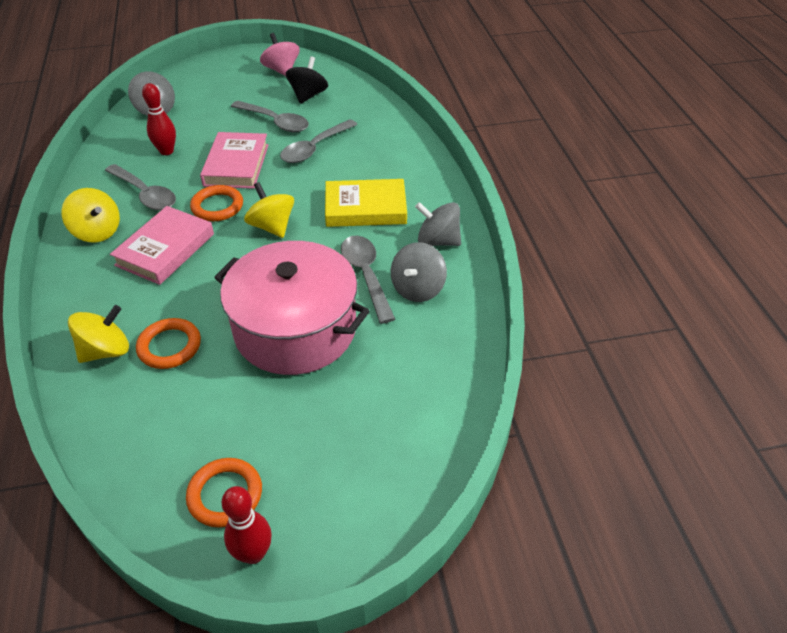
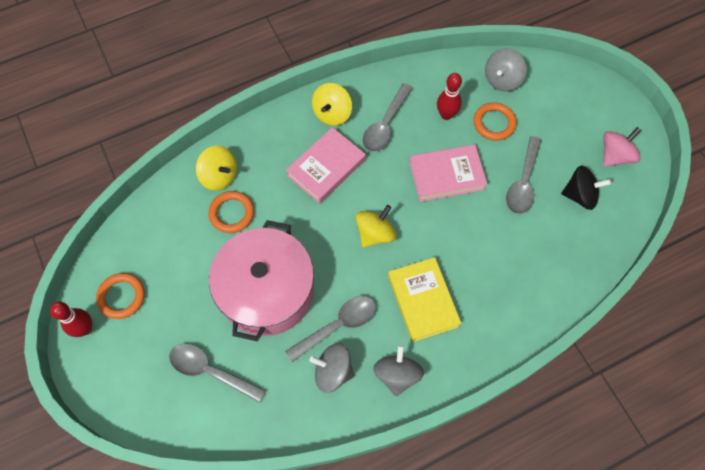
camera: 75 degrees right, 20 degrees up
pink book [110,206,214,285] -> pink book turned 60 degrees counterclockwise [286,127,366,204]
orange ring [190,185,243,221] -> orange ring moved to [474,102,517,141]
grey spoon [280,119,358,163] -> grey spoon moved to [169,343,266,403]

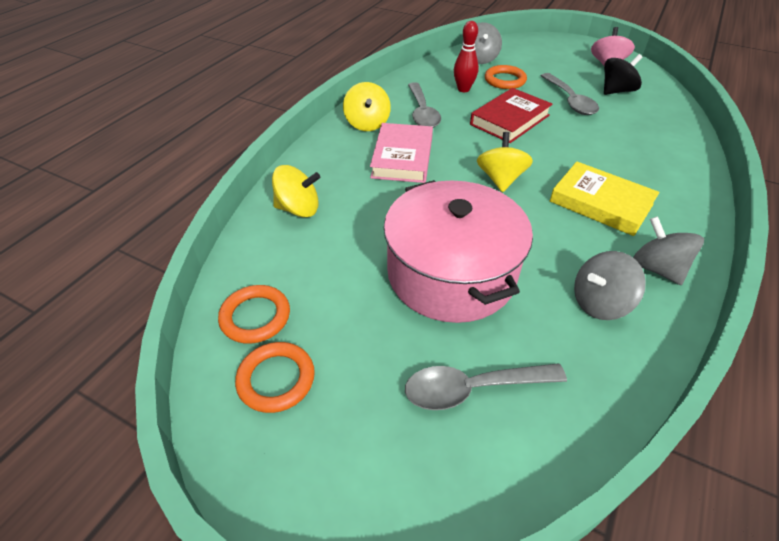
camera: 35 degrees left, 20 degrees down
red bowling pin [50,302,92,337] -> none
orange ring [208,191,254,233] -> orange ring moved to [218,285,290,344]
grey spoon [285,296,376,362] -> none
pink book [409,145,488,202] -> red book [470,88,553,143]

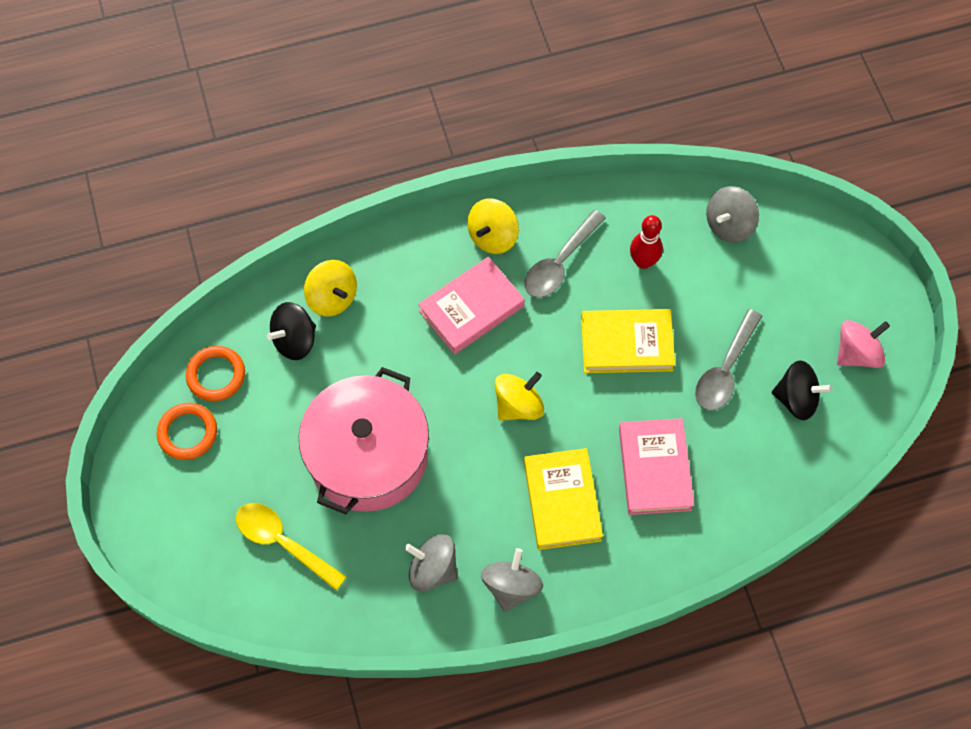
camera: 45 degrees right, 20 degrees up
grey spoon [405,363,567,410] -> yellow spoon [236,503,346,590]
red book [470,88,553,143] -> yellow book [581,309,675,373]
orange ring [485,65,527,89] -> none
none -> black spinning top [267,302,316,360]
none -> pink book [619,418,694,515]

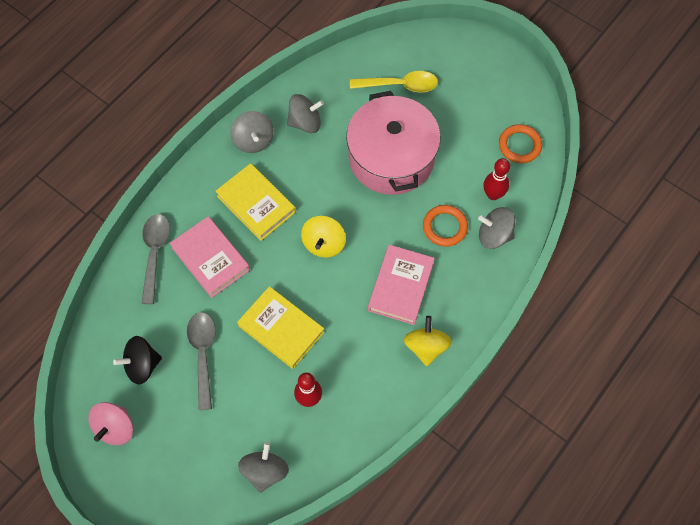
camera: 145 degrees right, 0 degrees up
orange ring [157,403,217,460] -> orange ring moved to [423,205,468,247]
black spinning top [267,302,316,360] -> red bowling pin [484,158,510,200]
yellow spinning top [304,260,357,317] -> grey spinning top [478,207,515,249]
grey spoon [524,210,606,298] -> grey spoon moved to [141,214,170,304]
yellow book [581,309,675,373] -> yellow book turned 75 degrees clockwise [237,286,324,369]

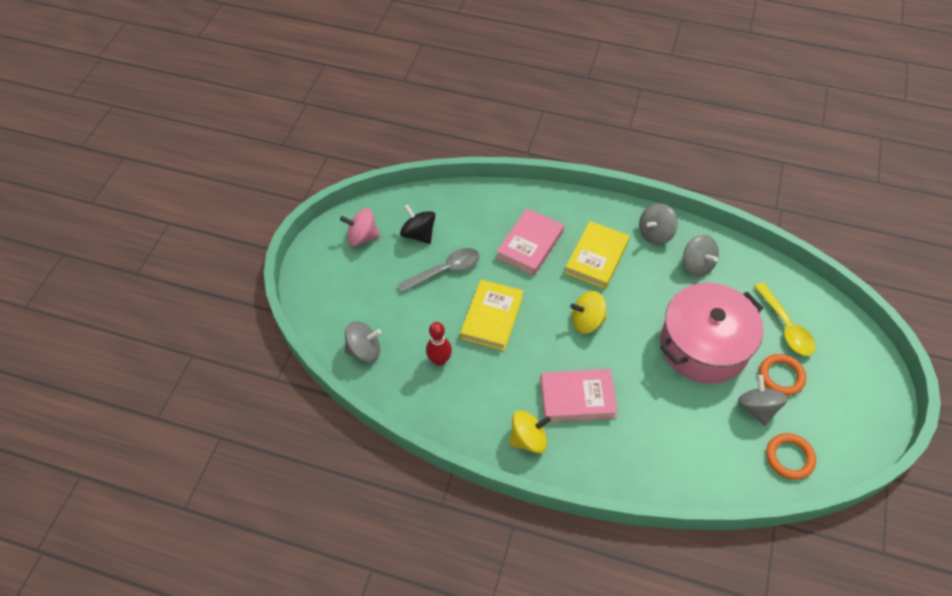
camera: 70 degrees right, 10 degrees down
grey spoon [141,214,170,304] -> none
orange ring [423,205,468,247] -> orange ring moved to [759,354,806,396]
grey spinning top [478,207,515,249] -> grey spinning top moved to [738,375,788,426]
red bowling pin [484,158,510,200] -> none

